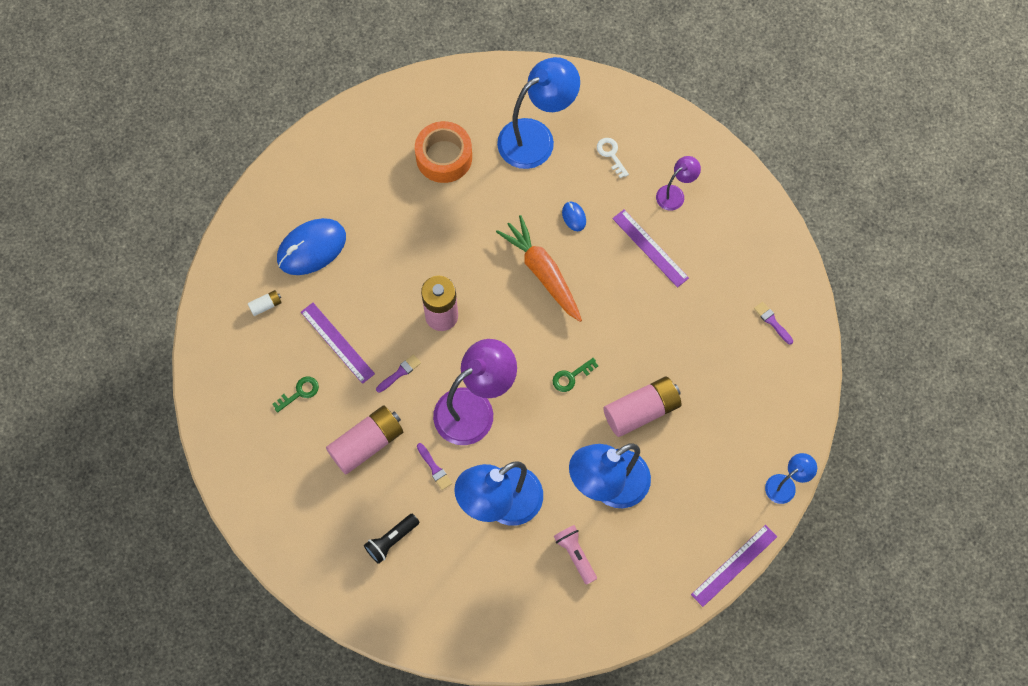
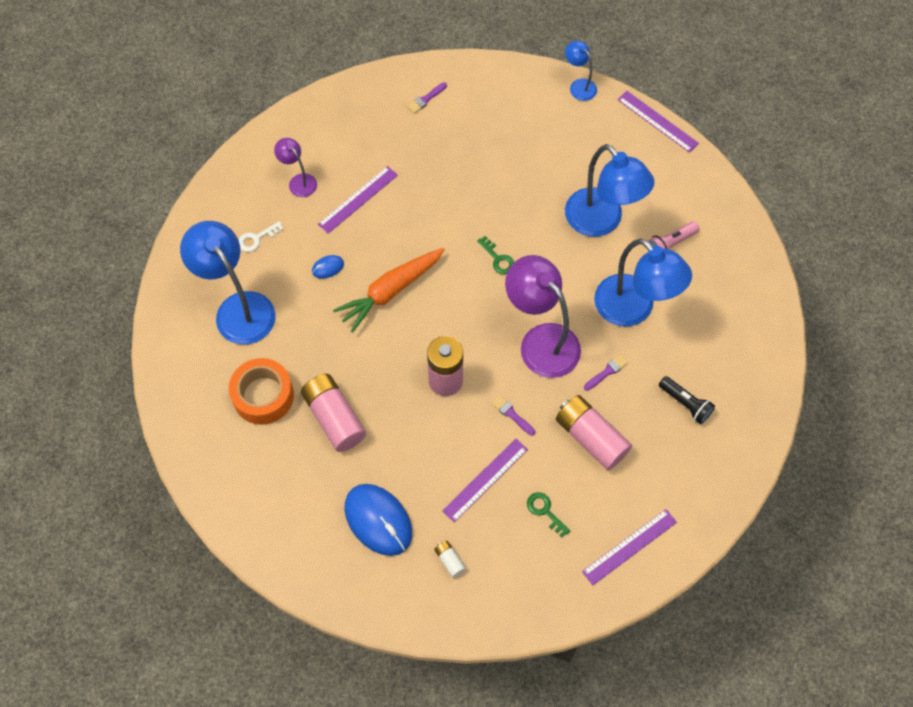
camera: 95 degrees left, 5 degrees down
pink battery [603,376,682,437] -> pink battery moved to [301,374,366,452]
none -> purple ruler [582,509,677,585]

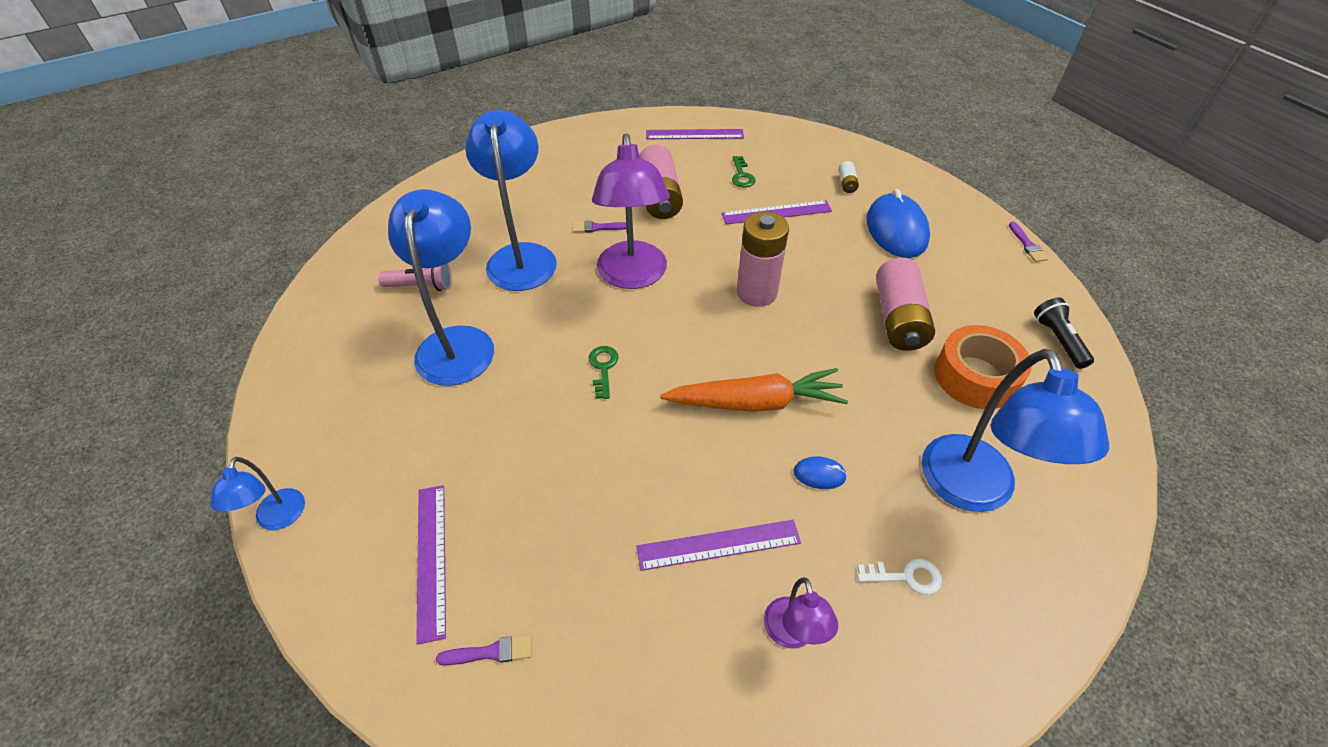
camera: 145 degrees left, 15 degrees down
purple brush [491,395,535,436] -> purple brush moved to [1009,222,1048,262]
purple ruler [617,91,699,153] -> purple ruler moved to [416,485,446,645]
black flashlight [659,376,715,424] -> black flashlight moved to [1034,297,1094,369]

